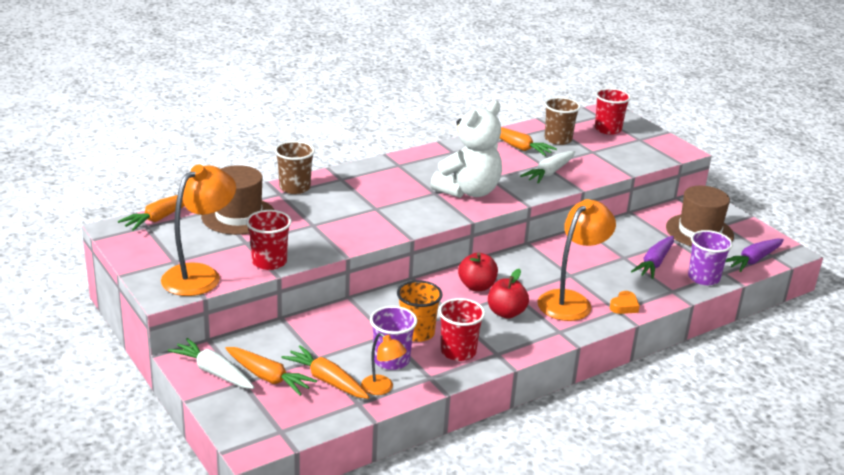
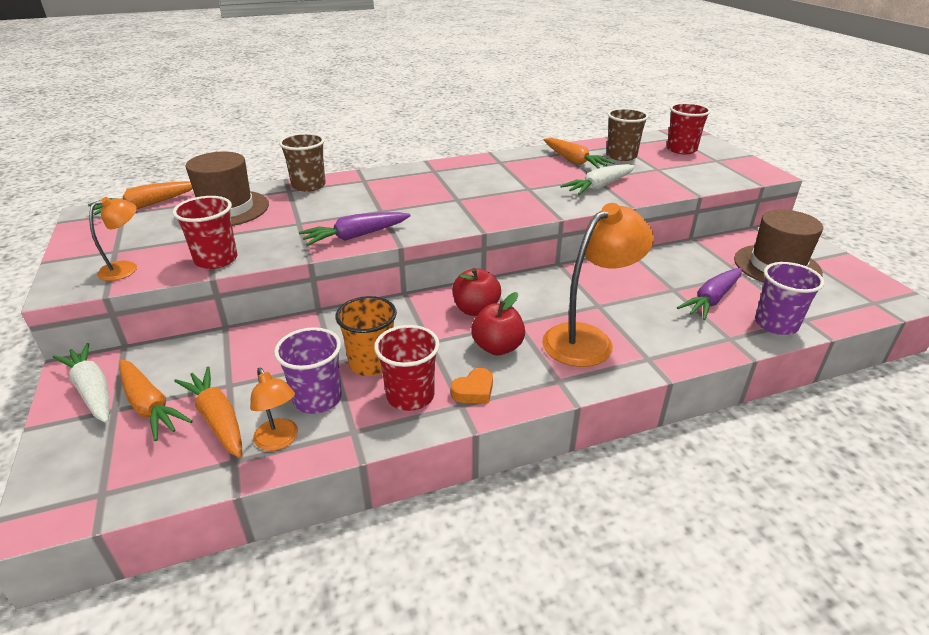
camera: 15 degrees right, 5 degrees up
orange lamp [161,164,236,296] -> orange lamp [89,197,137,281], size x0.53
white teddy bear [431,101,502,198] -> none
orange heart [610,291,640,314] -> orange heart moved to [451,368,493,403]
purple carrot [725,238,784,272] -> purple carrot moved to [299,212,411,246]

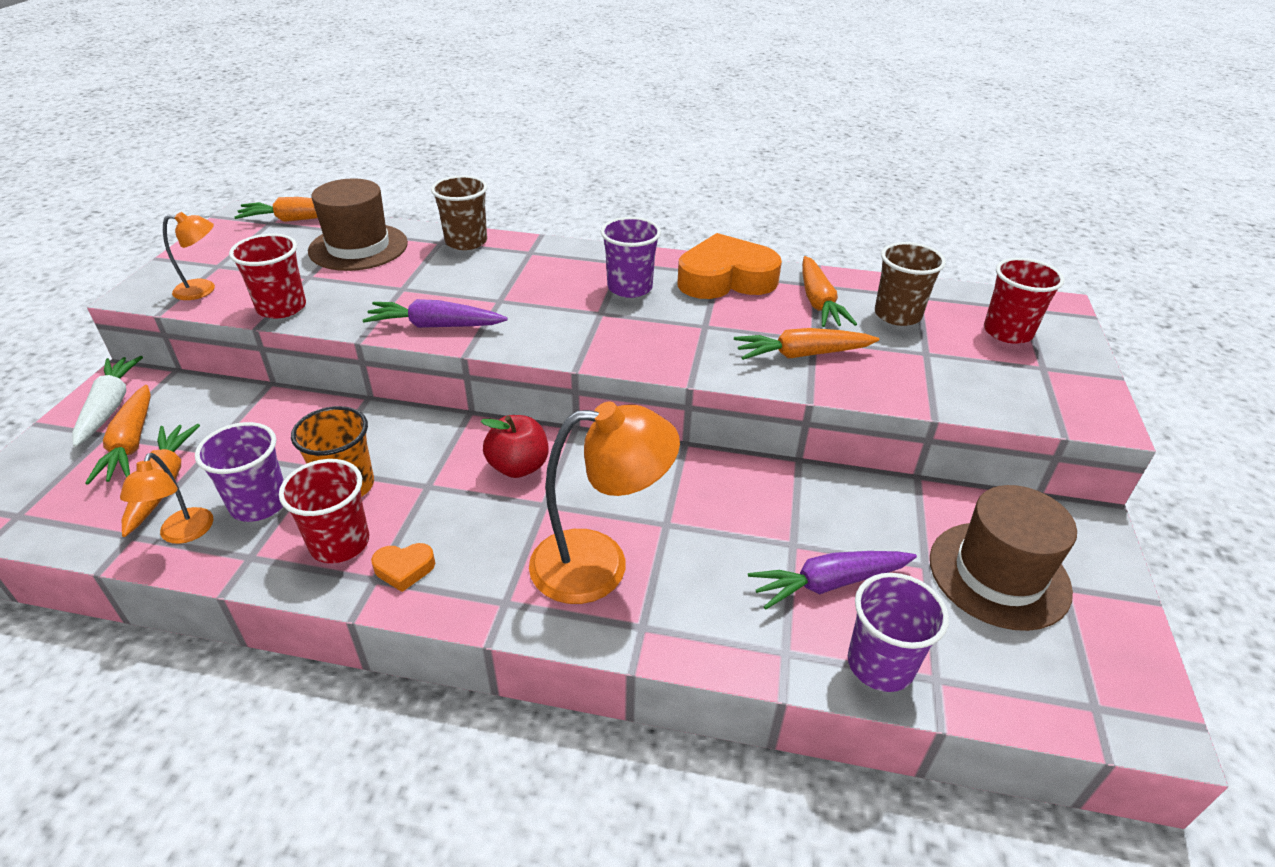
camera: 30 degrees right, 5 degrees up
red apple [471,292,525,355] -> none
white carrot [560,164,635,195] -> orange carrot [734,328,879,360]
none -> purple cup [600,217,661,298]
none -> orange heart [677,233,782,299]

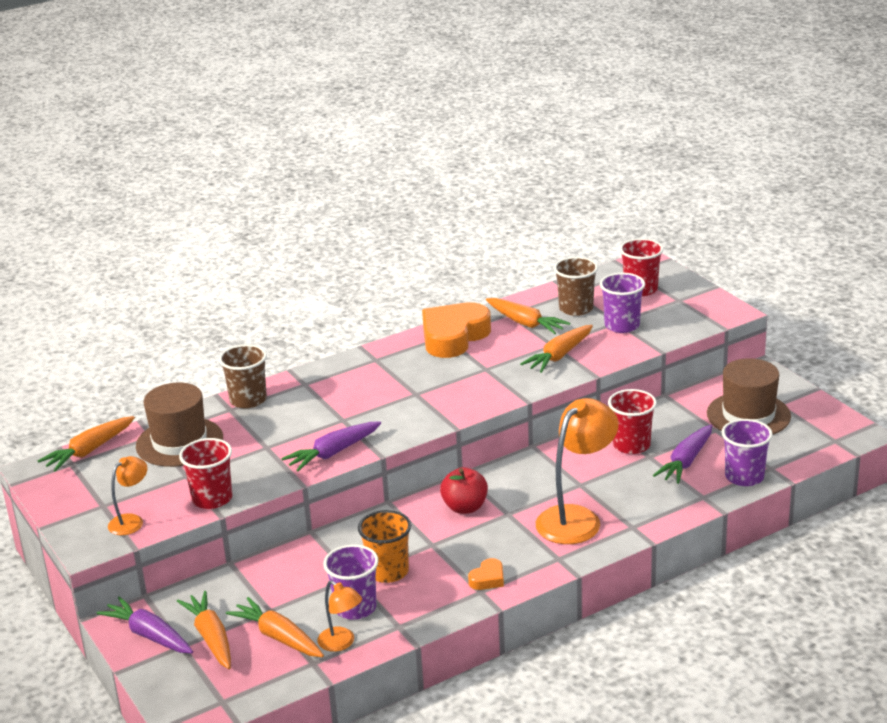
camera: 40 degrees left, 10 degrees down
white carrot [72,356,143,447] -> purple carrot [97,596,193,653]
orange carrot [85,385,151,484] -> orange carrot turned 150 degrees counterclockwise [177,591,231,669]
red cup [279,459,369,563] -> red cup moved to [608,389,657,454]
purple cup [600,217,661,298] -> purple cup moved to [600,273,645,333]

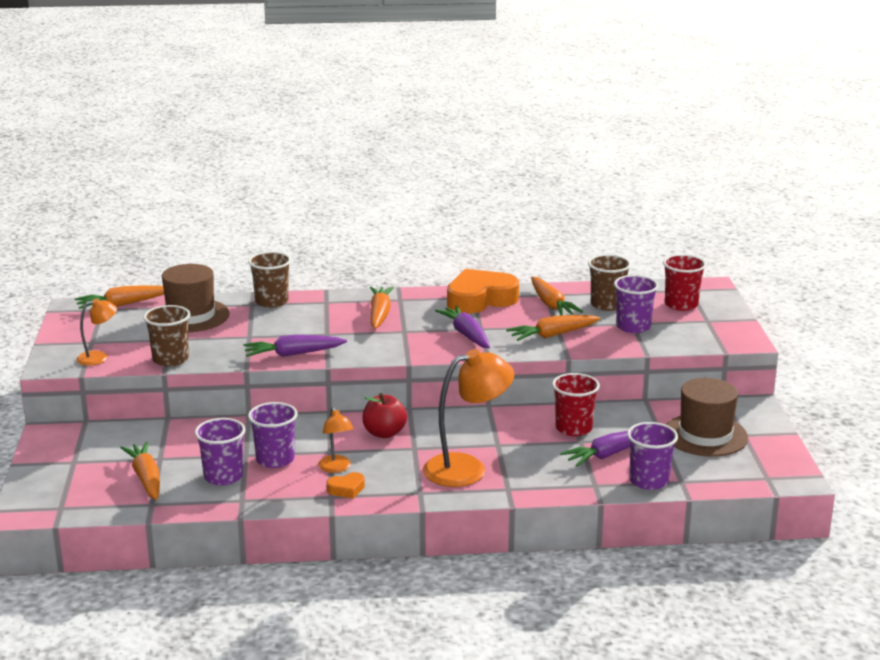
camera: 25 degrees right, 5 degrees down
purple carrot [97,596,193,653] -> purple carrot moved to [435,305,490,348]
orange carrot [177,591,231,669] -> orange carrot moved to [370,287,394,329]
red cup [179,438,232,509] -> brown cup [143,305,190,366]
orange lamp [317,580,362,652] -> orange lamp moved to [318,407,354,473]
orange cup [358,510,411,583] -> purple cup [248,402,298,468]

